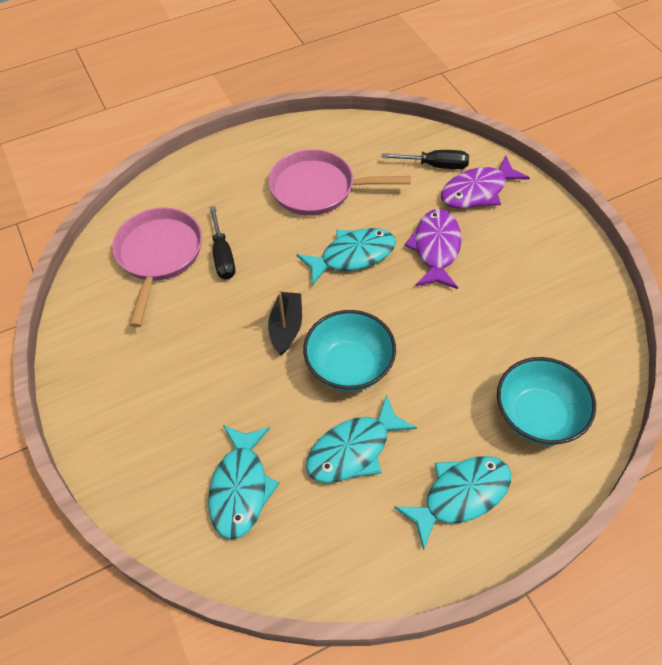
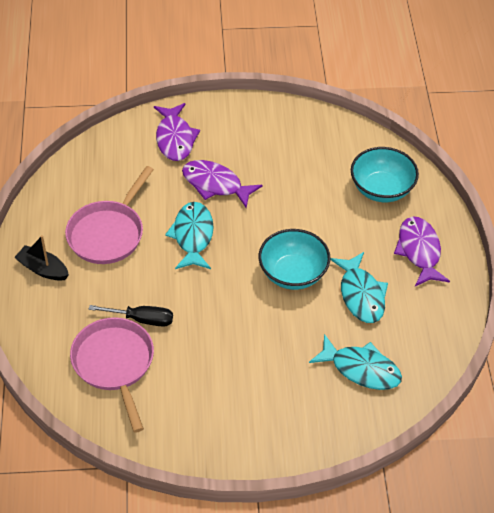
camera: 70 degrees left, 5 degrees down
pink pan [112,207,202,327] -> pink pan turned 45 degrees clockwise [70,317,154,433]
black boat [268,292,302,355] -> black boat moved to [14,235,69,281]
black screwdriver [382,150,469,169] -> none
turquoise fish [394,456,511,550] -> purple fish [394,217,450,286]

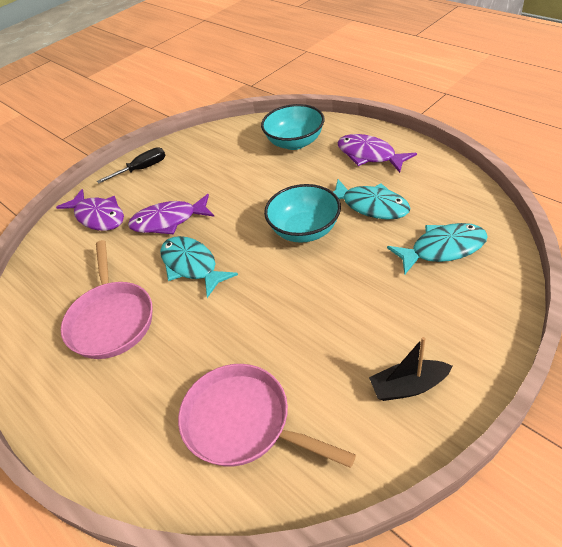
camera: 35 degrees left, 5 degrees down
black boat [14,235,69,281] -> black boat moved to [369,337,452,401]
black screwdriver [89,305,173,327] -> black screwdriver moved to [97,147,165,184]

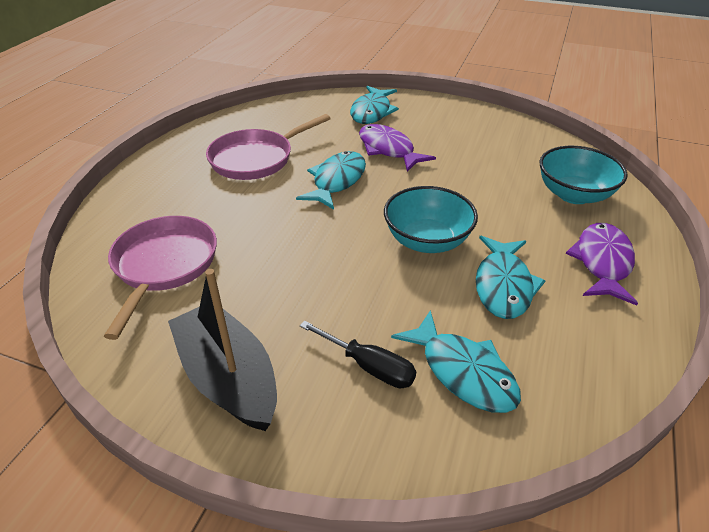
camera: 60 degrees right, 5 degrees down
purple fish [56,189,124,231] -> turquoise fish [350,86,399,124]
black screwdriver [97,147,165,184] -> black screwdriver moved to [300,321,416,388]
black boat [369,337,452,401] -> black boat [168,269,277,431], size x1.71

